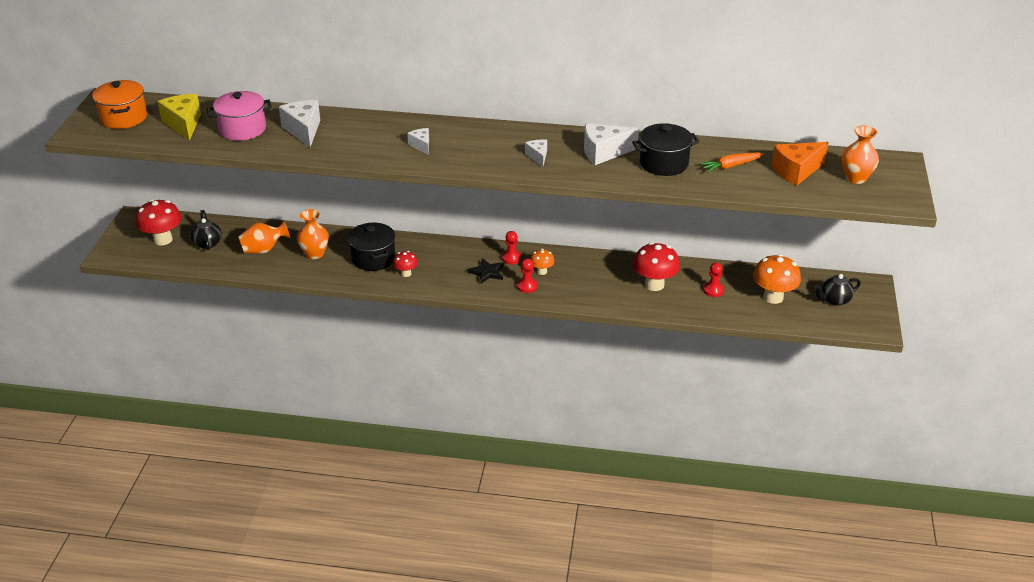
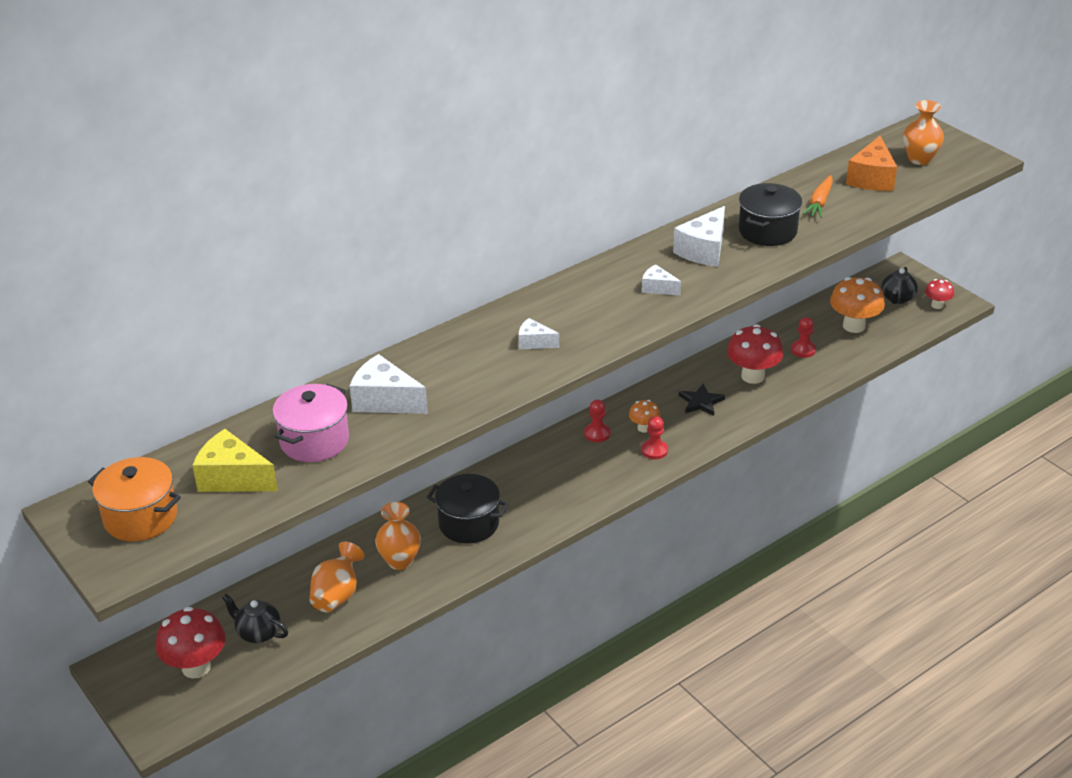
camera: 45 degrees left, 0 degrees up
red mushroom [393,251,418,277] -> red mushroom moved to [925,279,954,309]
black star [468,258,504,284] -> black star moved to [679,384,725,416]

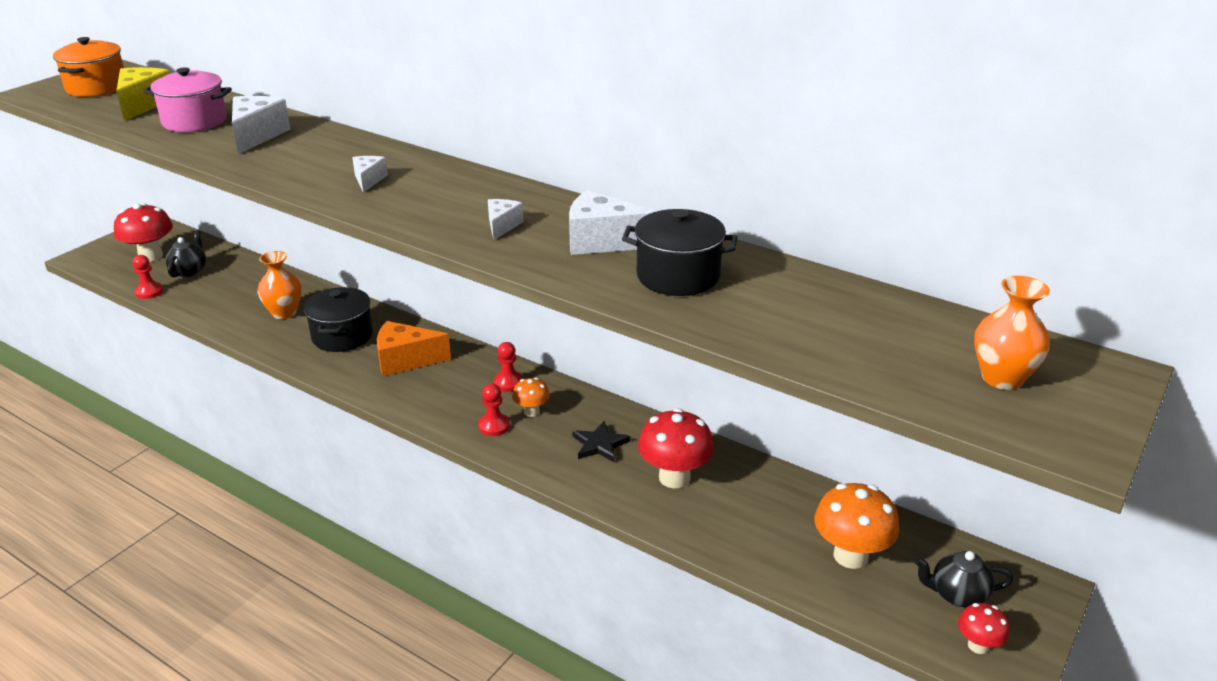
camera: 70 degrees right, 5 degrees down
orange vase [309,542,364,612] -> none
red pawn [791,317,816,358] -> red pawn moved to [133,255,163,299]
orange carrot [803,175,833,218] -> none
orange cheese [846,136,897,191] -> orange cheese moved to [377,321,451,376]

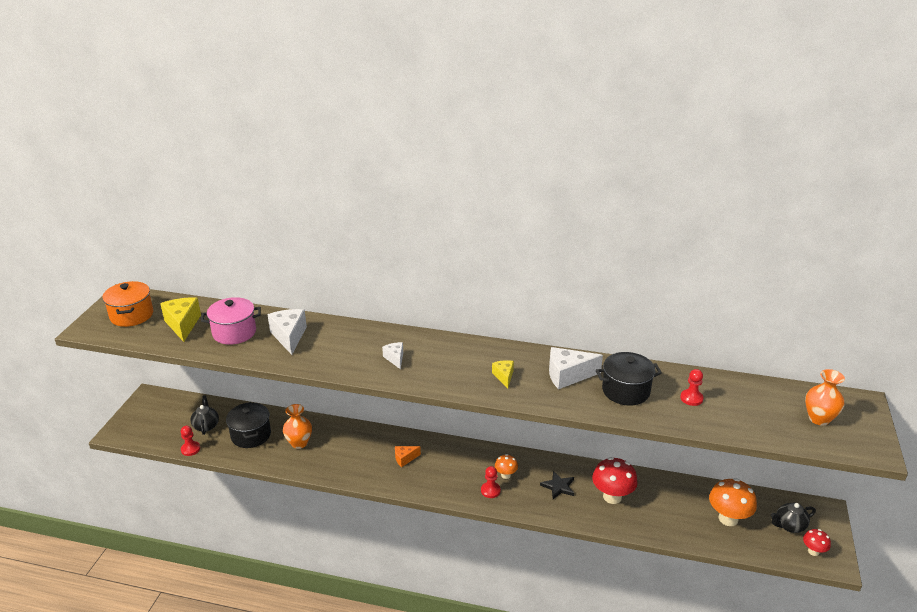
camera: 20 degrees left, 0 degrees up
red mushroom [114,203,173,262] -> none
black pot [304,287,373,352] -> black pot moved to [226,402,271,448]
orange cheese [377,321,451,376] -> orange cheese [395,446,421,467], size x0.56
white cheese [488,199,524,241] -> yellow cheese [492,360,514,388]
red pawn [494,342,523,392] -> red pawn moved to [680,369,704,406]

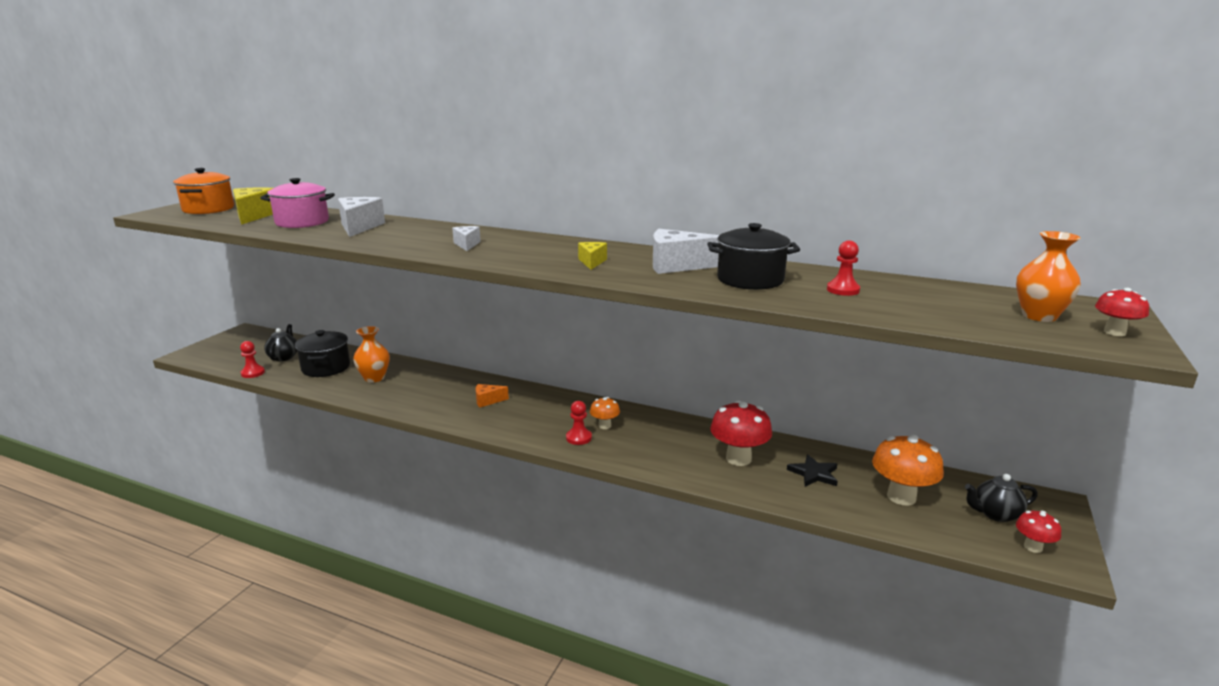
camera: 10 degrees right, 10 degrees down
black star [540,471,574,499] -> black star moved to [787,454,838,487]
none -> red mushroom [1095,288,1149,336]

